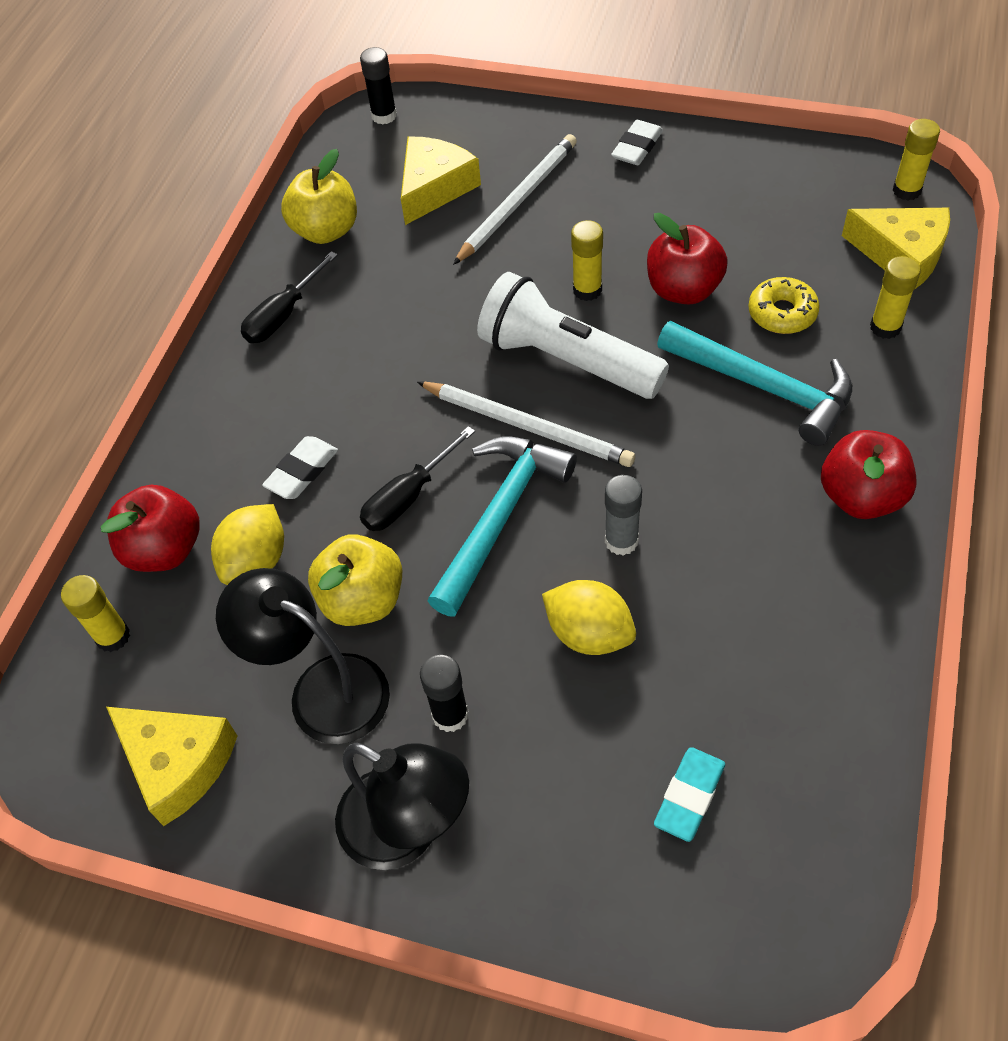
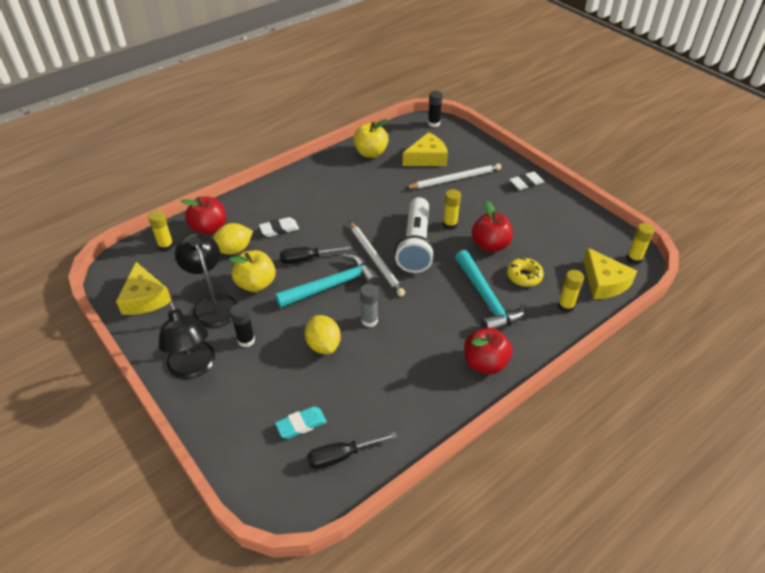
camera: 30 degrees right, 10 degrees down
black screwdriver [241,251,338,343] -> black screwdriver moved to [307,432,397,469]
white flashlight [477,272,669,399] -> white flashlight turned 150 degrees counterclockwise [395,197,435,273]

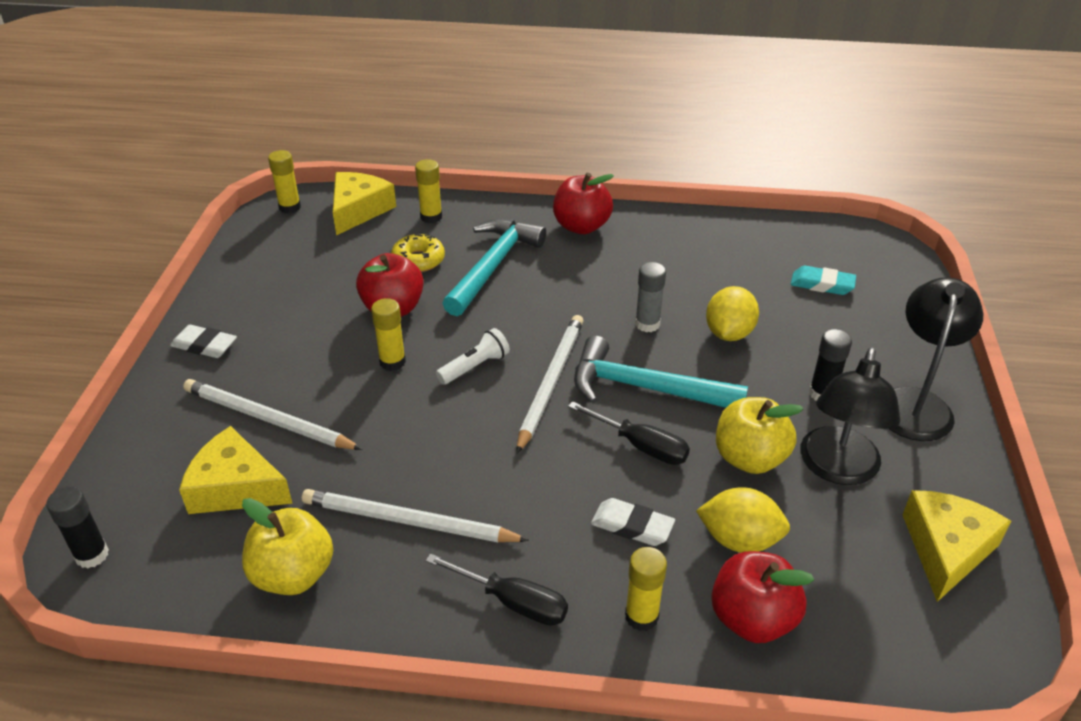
camera: 135 degrees left, 5 degrees down
yellow glue stick [148,210,174,251] -> yellow glue stick moved to [625,547,667,631]
black screwdriver [307,432,397,469] -> black screwdriver moved to [425,554,568,626]
white flashlight [395,197,435,273] -> white flashlight [436,328,510,385], size x0.47
none -> white pencil [302,489,529,542]

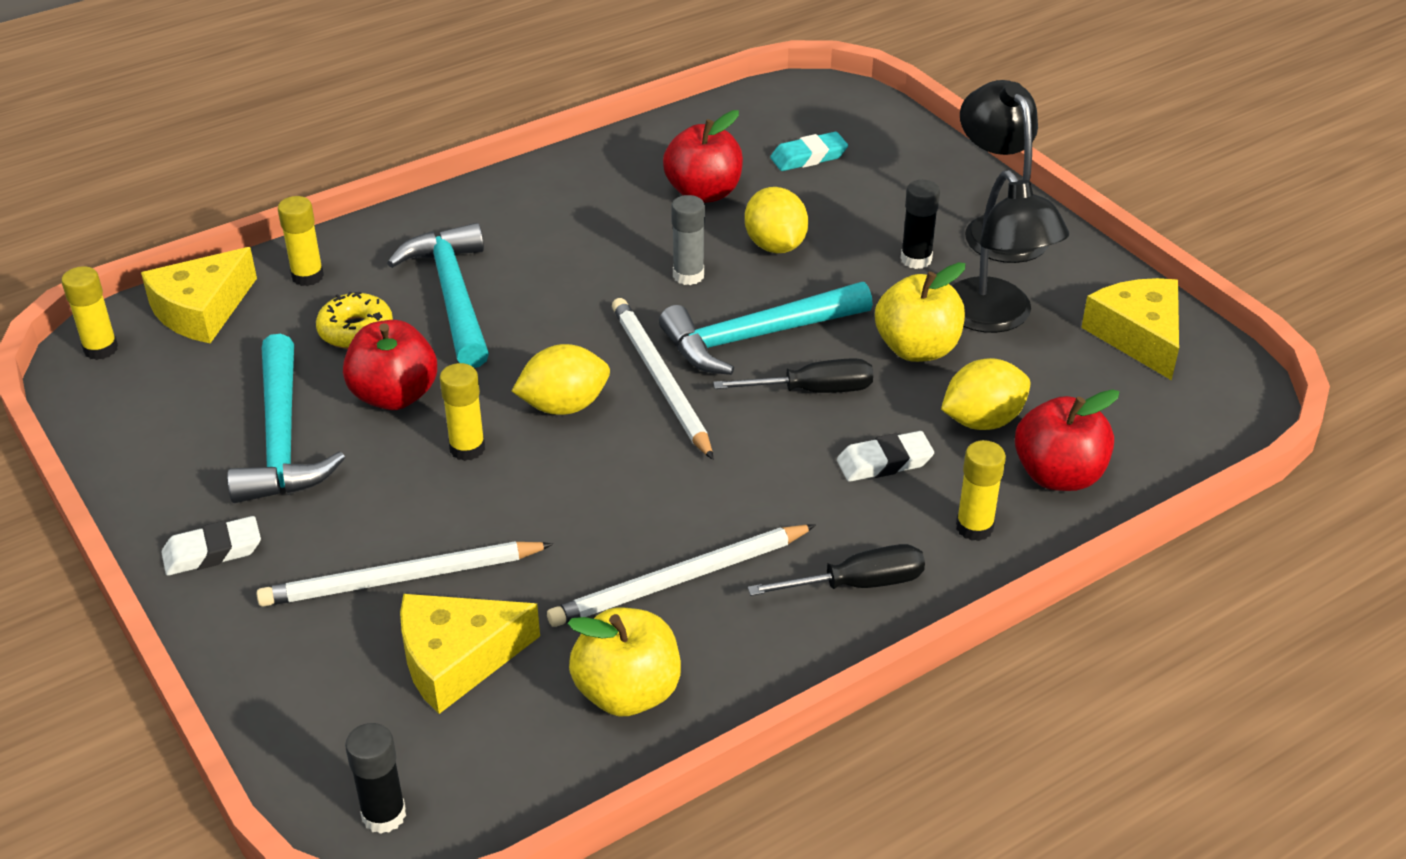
camera: 40 degrees left, 0 degrees up
yellow cheese [333,172,396,235] -> yellow cheese turned 120 degrees counterclockwise [141,247,257,343]
white flashlight [436,328,510,385] -> yellow lemon [512,344,610,415]
red apple [553,173,614,234] -> red apple moved to [663,110,743,203]
none -> turquoise hammer [227,334,345,503]

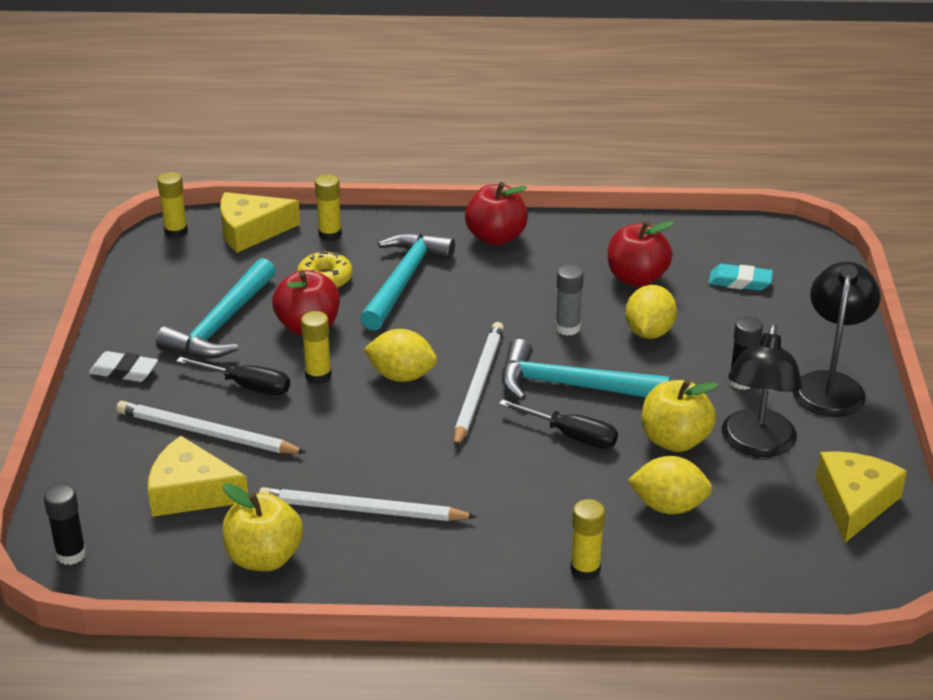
camera: 35 degrees right, 5 degrees down
black screwdriver [748,544,925,596] -> black screwdriver moved to [176,357,290,395]
white eraser [837,431,934,482] -> none
red apple [1015,389,1120,491] -> red apple moved to [465,182,528,245]

